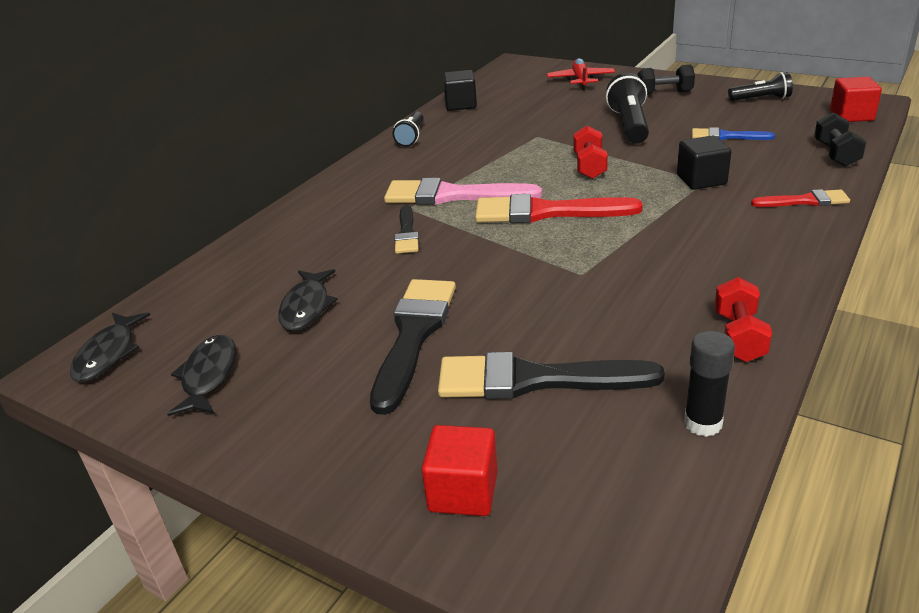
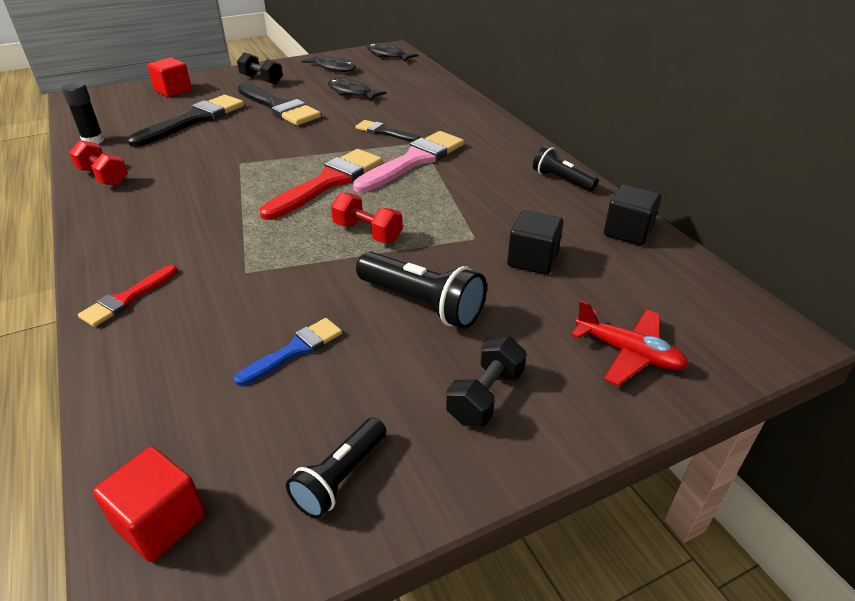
camera: 120 degrees right, 5 degrees up
black cube [677,136,731,190] -> black cube moved to [507,210,563,275]
black dumbbell [814,113,866,167] -> black dumbbell moved to [237,52,283,85]

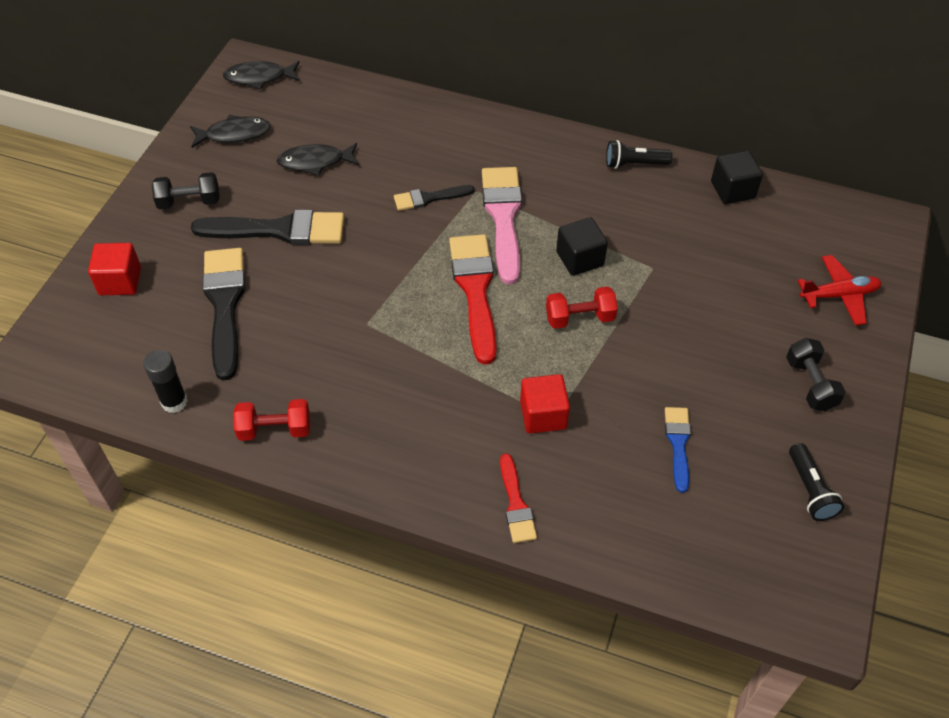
camera: 45 degrees left, 15 degrees up
red cube [93,446,206,562] -> red cube moved to [520,374,570,434]
black flashlight [356,252,487,329] -> none
black cube [507,210,563,275] -> black cube moved to [556,217,608,276]

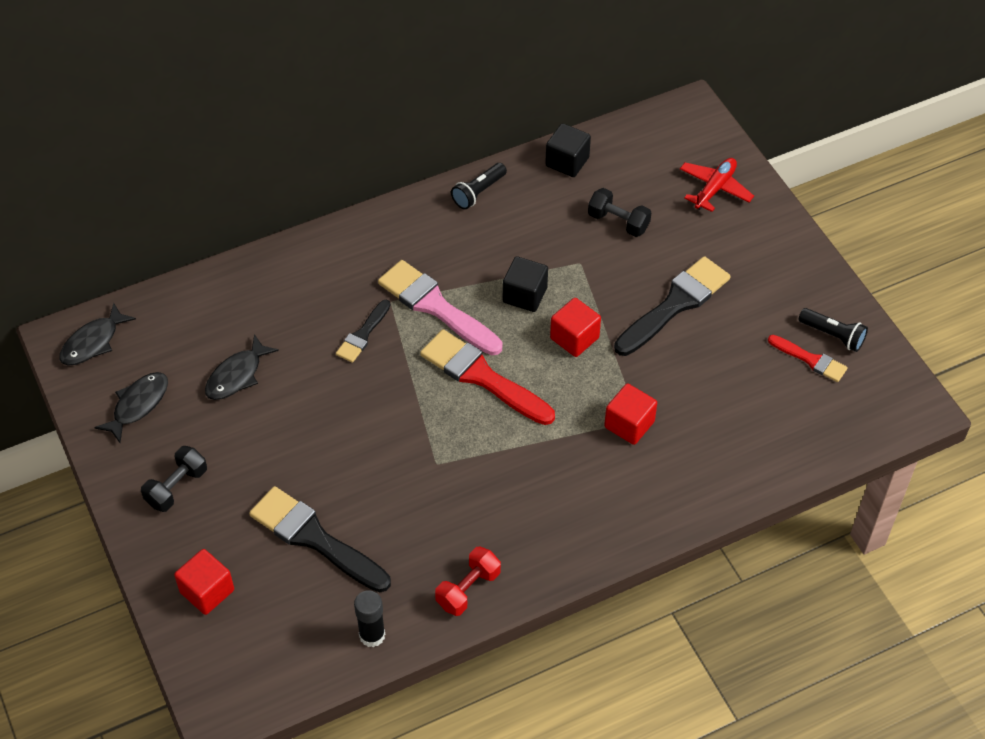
camera: 45 degrees left, 0 degrees up
black brush [191,210,344,245] -> black brush moved to [614,256,731,356]
red brush [500,454,537,543] -> red brush moved to [768,335,848,382]
red dumbbell [546,287,618,329] -> red cube [550,298,601,357]
blue brush [665,407,691,493] -> none
black dumbbell [786,338,846,411] -> black dumbbell moved to [588,188,651,237]

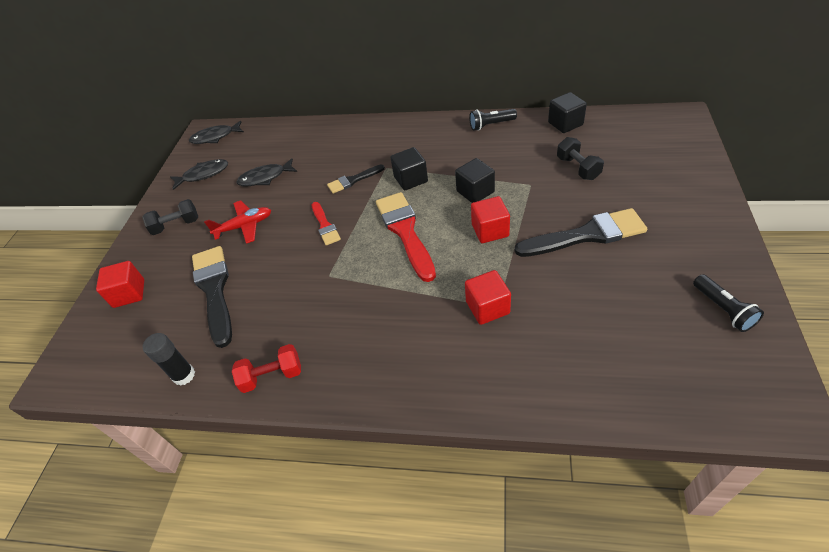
camera: 40 degrees right, 5 degrees down
pink brush [378,260,502,355] -> black cube [390,147,428,190]
red plane [680,158,754,212] -> red plane moved to [204,200,271,244]
red brush [768,335,848,382] -> red brush moved to [312,202,341,245]

